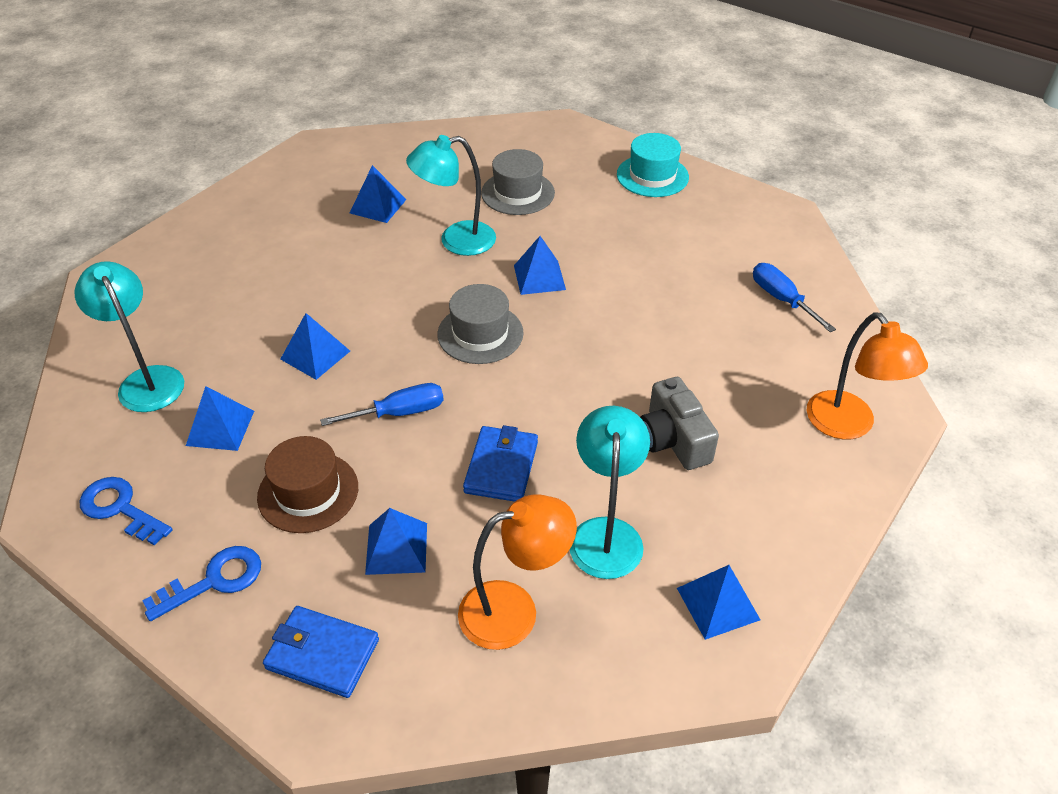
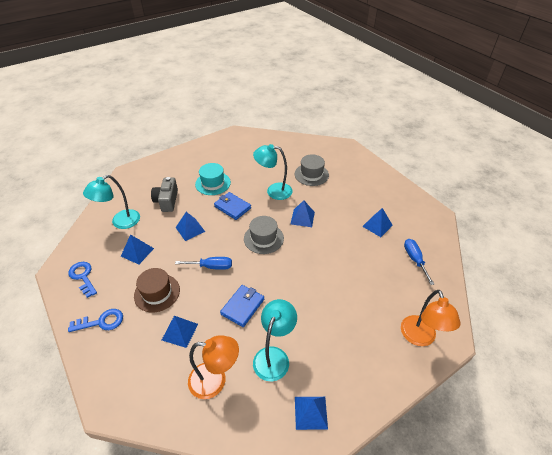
camera: 20 degrees right, 0 degrees up
turquoise lamp [75,261,184,412] -> turquoise lamp turned 120 degrees counterclockwise [83,175,140,229]
blue wallet [263,606,379,698] -> blue wallet moved to [214,192,251,220]
blue pyramid [350,165,406,223] -> blue pyramid moved to [362,208,393,237]
turquoise hat [617,133,689,197] -> turquoise hat moved to [195,163,231,195]
grey camera [640,377,719,470] -> grey camera moved to [151,177,178,212]

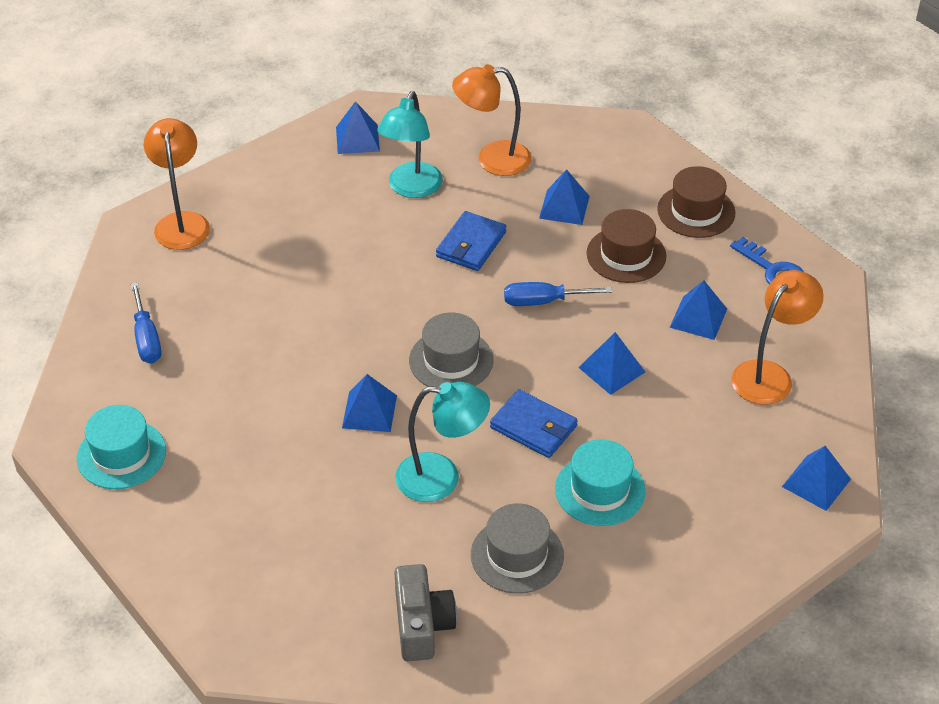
camera: 175 degrees right, 0 degrees up
blue key [68,309,123,332] -> brown hat [657,166,735,238]
turquoise lamp [83,175,140,229] -> orange lamp [731,270,823,405]
grey camera [151,177,178,212] -> grey camera moved to [394,564,457,661]
grey hat [295,155,329,186] -> grey hat moved to [471,503,564,594]
blue pyramid [362,208,393,237] -> blue pyramid moved to [782,446,851,511]
none -> turquoise hat [77,405,166,489]

